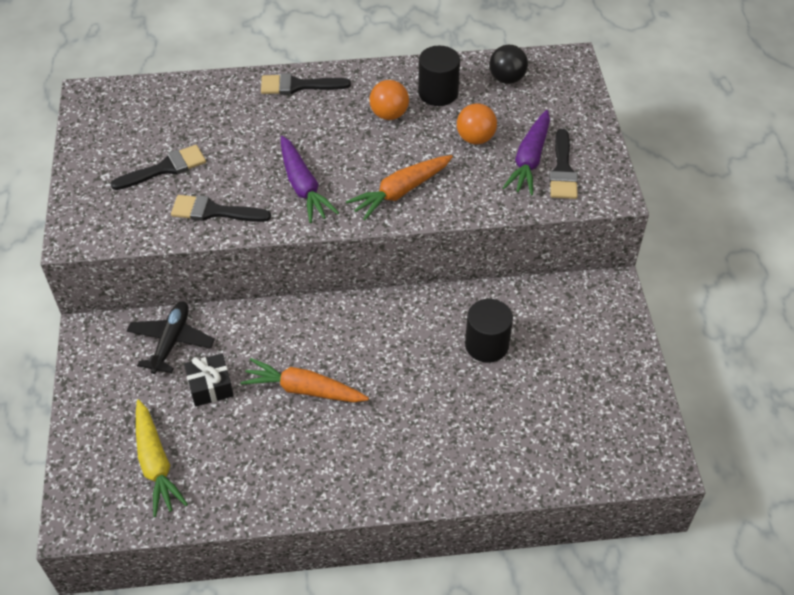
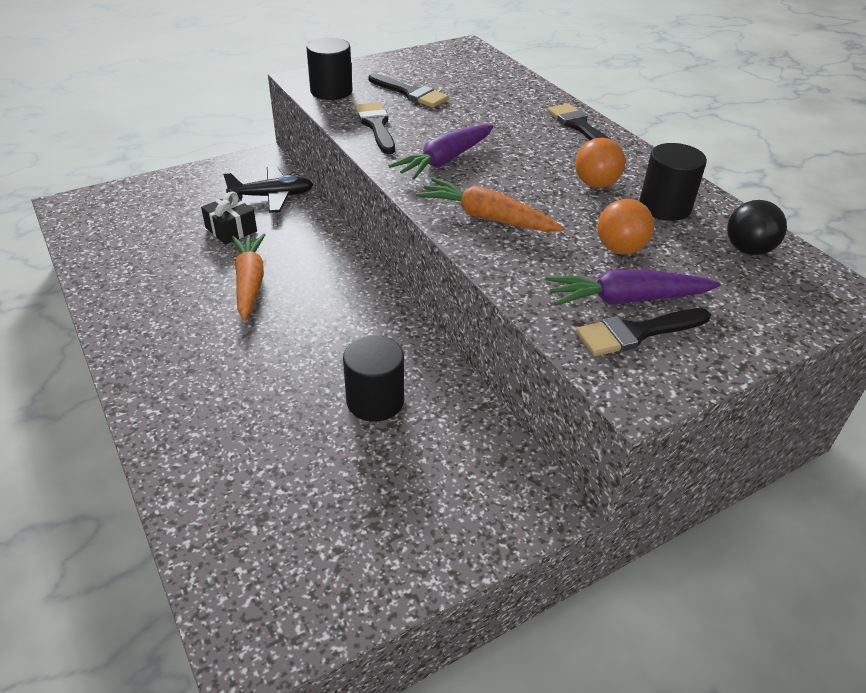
camera: 65 degrees right, 10 degrees down
yellow carrot [136,400,188,517] -> none
none -> black cylinder [306,37,353,100]

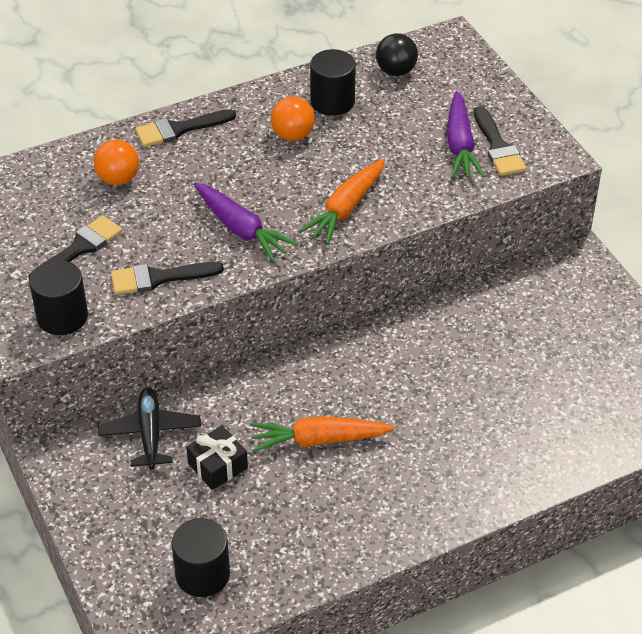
camera: 85 degrees left, 5 degrees up
black cylinder [343,335,404,422] -> black cylinder moved to [171,518,230,597]
orange ball [597,199,654,254] -> orange ball moved to [94,140,139,185]

